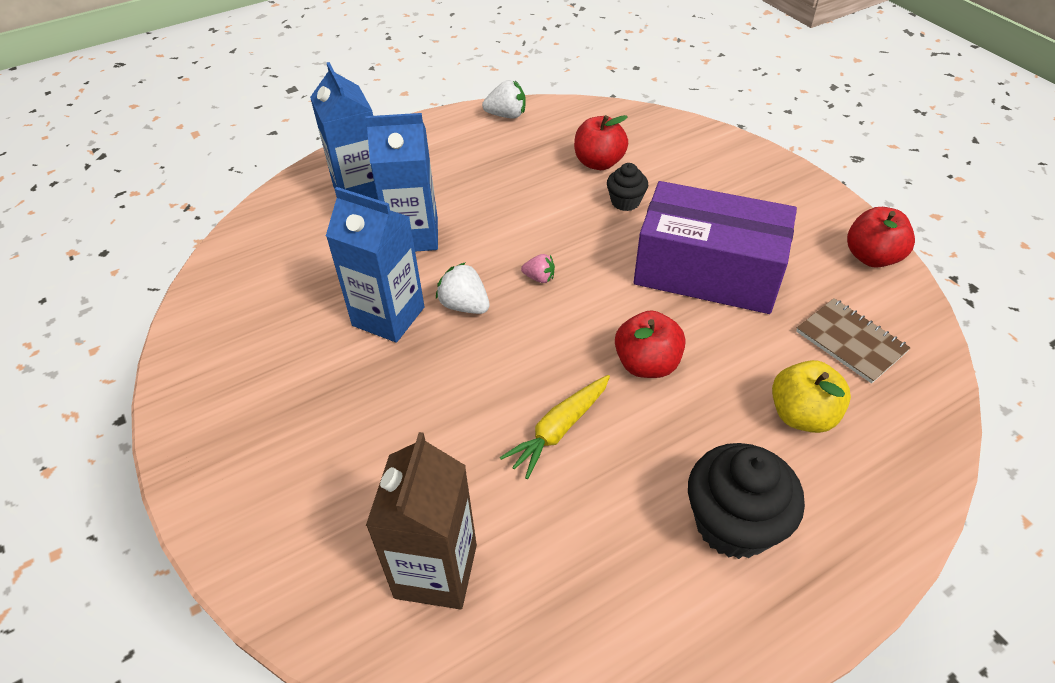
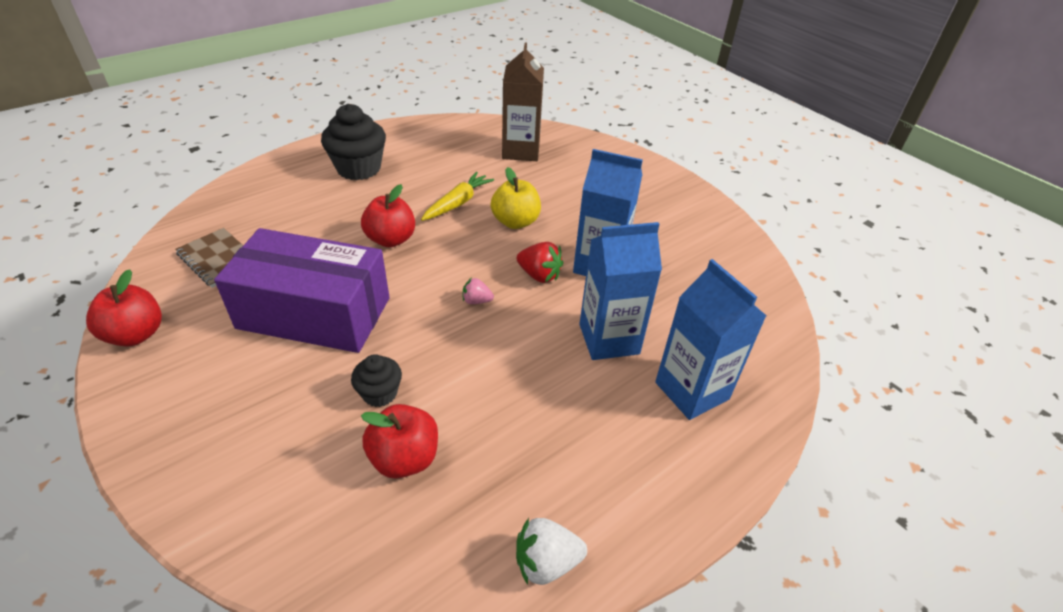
camera: 170 degrees right, 5 degrees down
white strawberry [436,262,490,314] -> red strawberry [516,242,563,283]
yellow apple [772,360,851,433] -> yellow apple moved to [490,167,541,229]

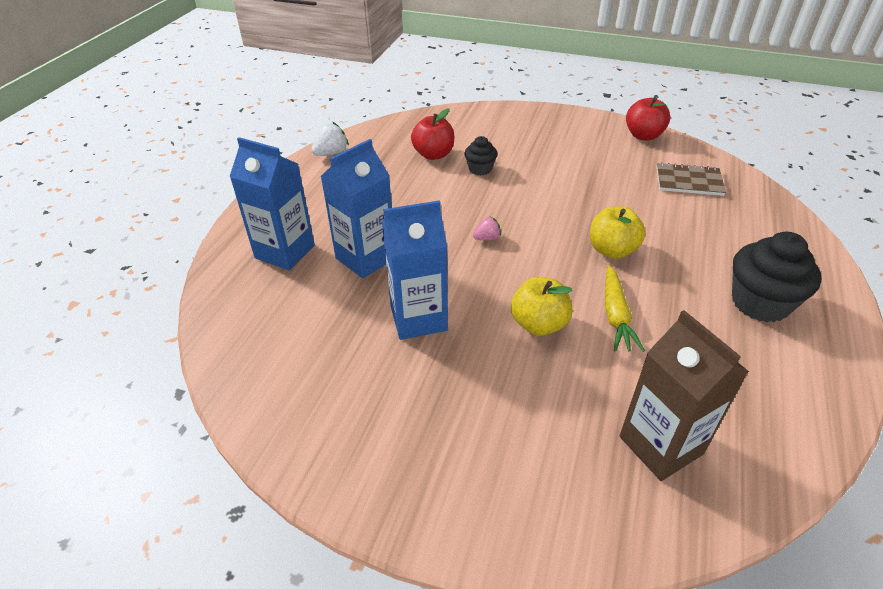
camera: 150 degrees right, 0 degrees up
purple box [214,228,389,353] -> none
red apple [361,184,415,248] -> yellow apple [590,206,645,259]
red strawberry [516,242,563,283] -> none

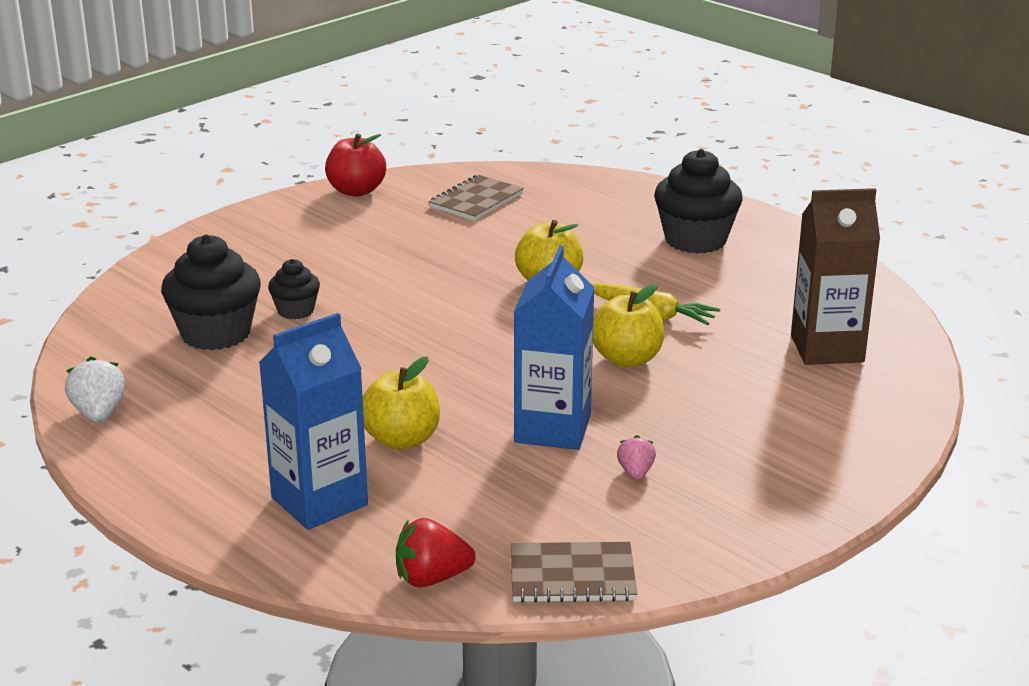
camera: 65 degrees left, 15 degrees down
blue carton [321,139,392,278] -> yellow apple [362,356,440,450]
red apple [411,108,454,160] -> black cupcake [161,234,261,350]
pink strawberry [473,216,501,240] -> pink strawberry moved to [617,435,656,480]
none -> red strawberry [396,518,476,587]
none -> brown notebook [511,542,637,603]

